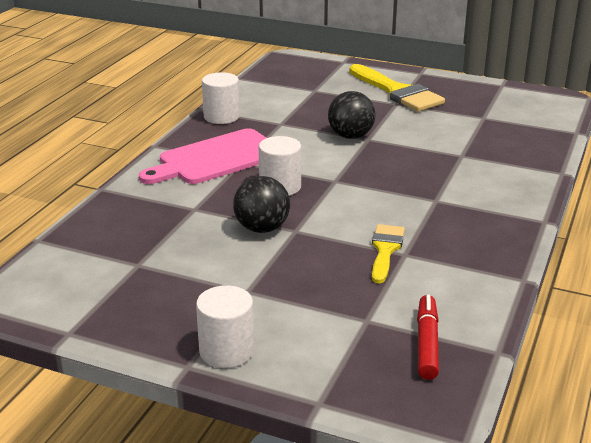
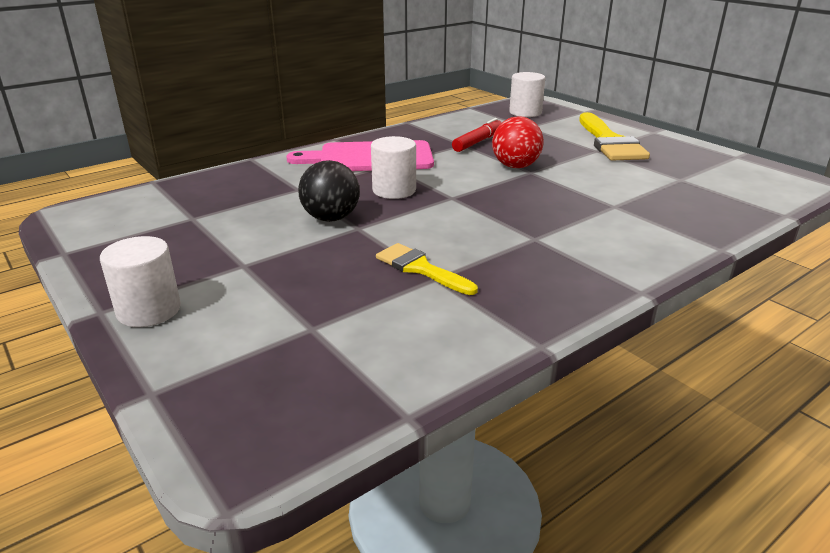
camera: 30 degrees right, 0 degrees up
white cylinder [202,72,240,124] -> white cylinder moved to [509,72,545,117]
black ball [328,91,376,139] -> red ball [492,116,544,168]
yellow brush [372,224,405,283] -> yellow brush turned 90 degrees counterclockwise [376,243,478,295]
red marker [417,295,439,380] -> red marker moved to [452,118,502,152]

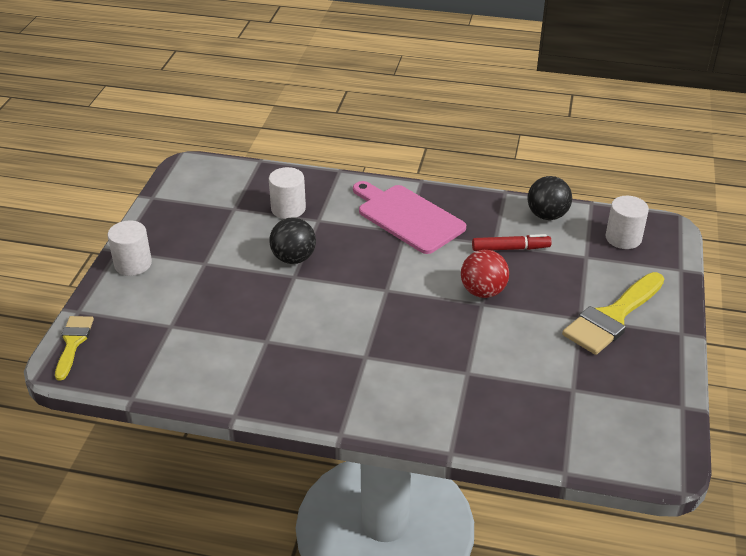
camera: 50 degrees right, 10 degrees up
white cylinder [371,136,416,199] -> white cylinder moved to [269,167,306,219]
yellow brush [376,243,478,295] -> yellow brush moved to [55,316,94,381]
none -> black ball [528,176,572,220]

